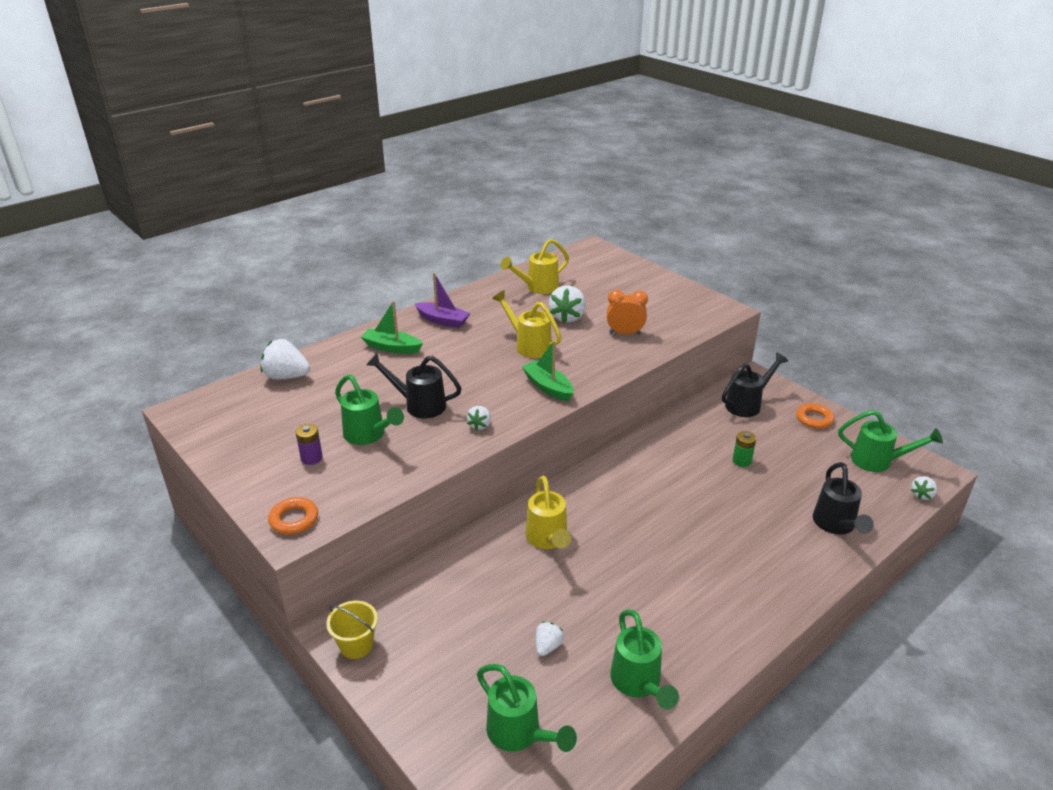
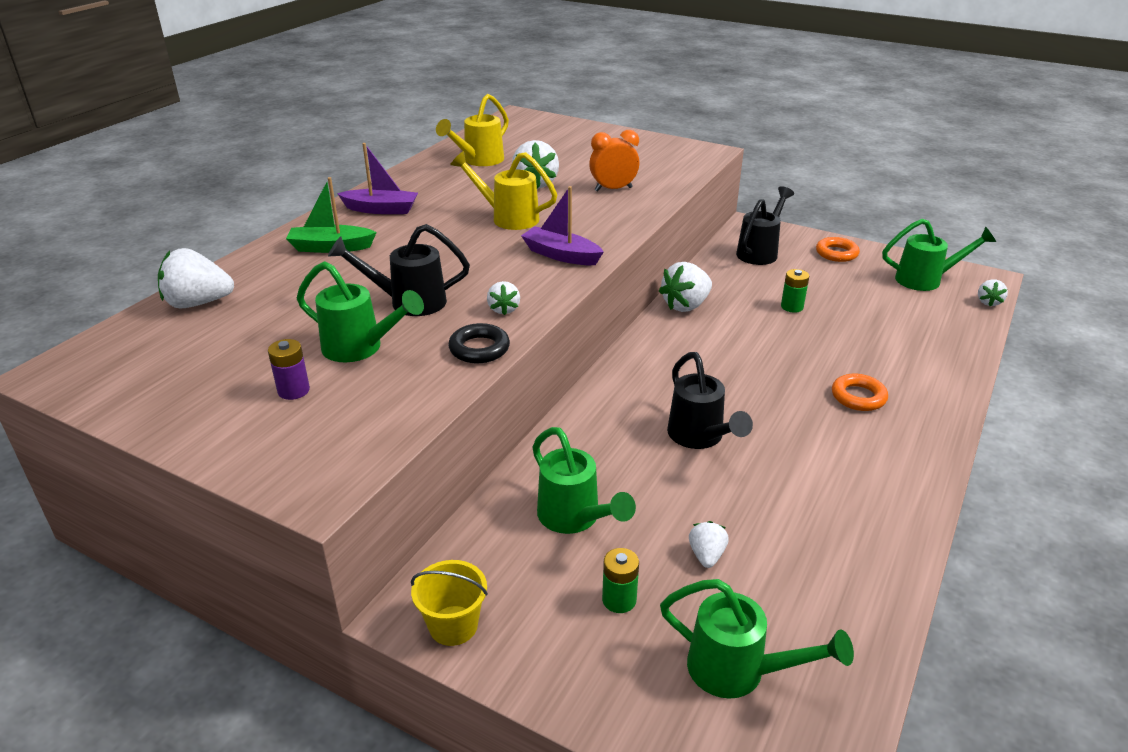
camera: 20 degrees left, 0 degrees up
orange ring [268,497,318,534] -> orange ring moved to [832,374,888,411]
green boat [522,340,573,401] -> purple boat [521,186,604,265]
yellow watering can [525,476,571,549] -> none
green watering can [610,609,679,709] -> green watering can moved to [532,427,636,534]
black watering can [813,462,874,535] -> black watering can moved to [667,352,753,449]
none -> black ring [448,323,510,363]
none -> green battery [602,548,639,613]
none -> white strawberry [659,262,712,312]

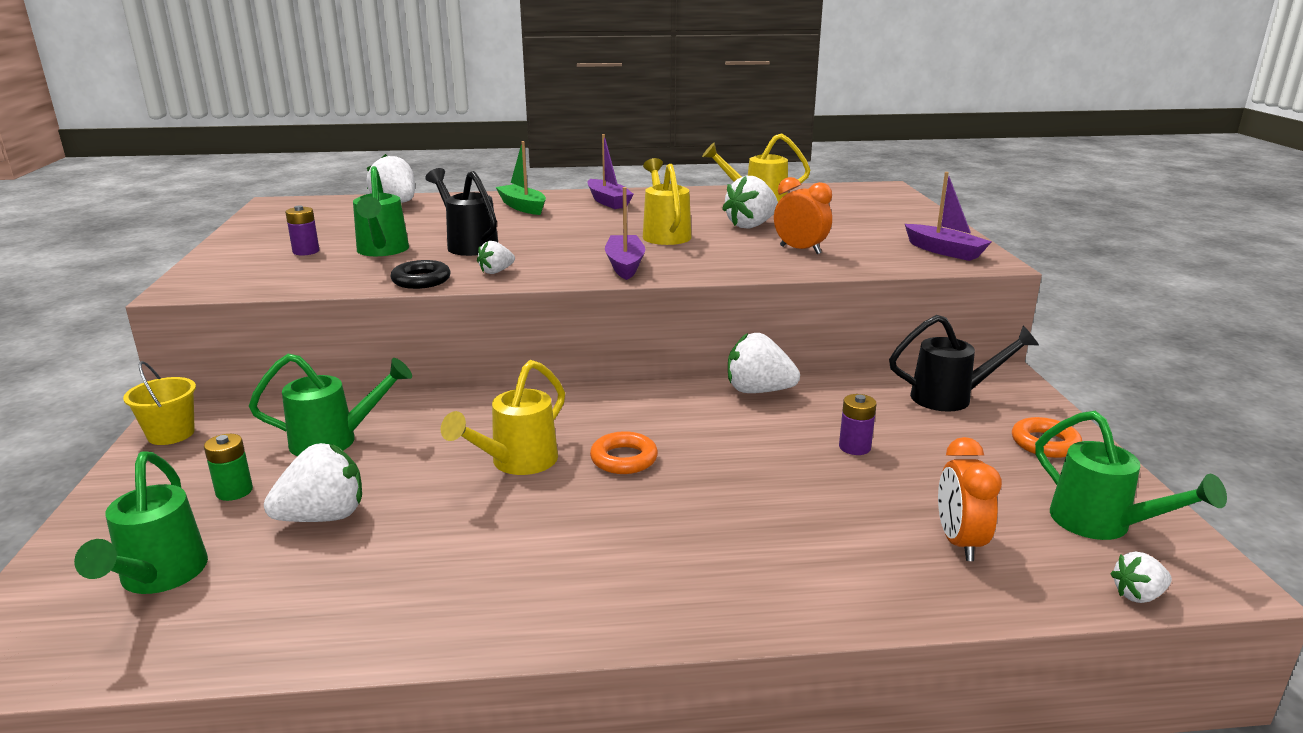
camera: 55 degrees right, 10 degrees down
green watering can [532,427,636,534] -> green watering can turned 120 degrees counterclockwise [249,354,412,456]
black watering can [667,352,753,449] -> yellow watering can [441,360,565,475]
white strawberry [689,521,729,568] -> white strawberry [264,443,362,522], size x1.82
green battery [781,269,809,313] -> purple battery [839,394,876,455]
orange ring [832,374,888,411] -> orange ring moved to [590,431,658,474]
none -> purple boat [905,172,992,261]
none -> orange clock [938,437,1002,561]

